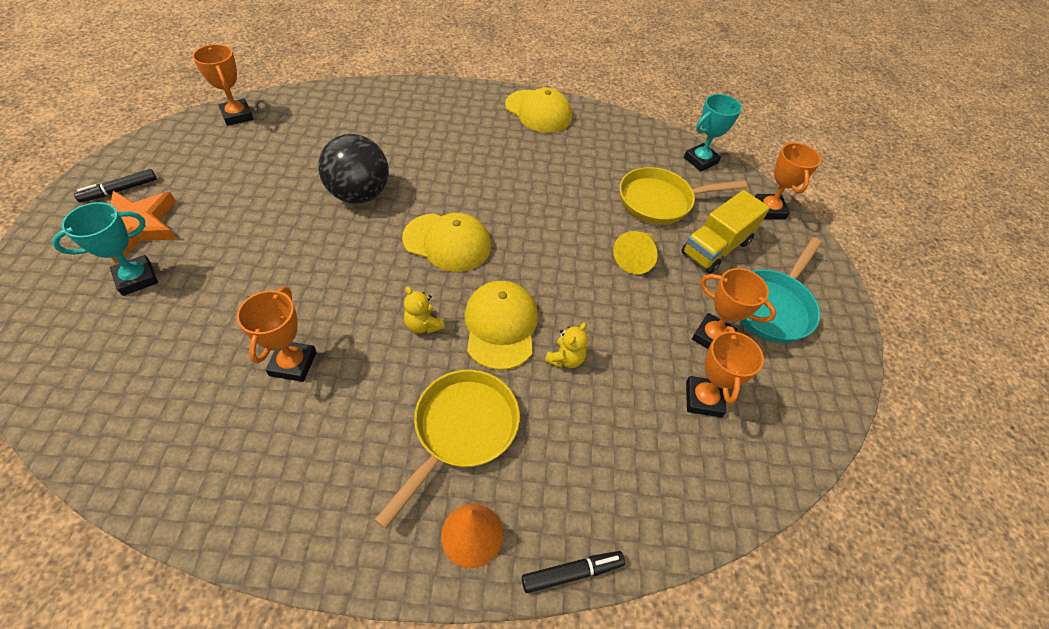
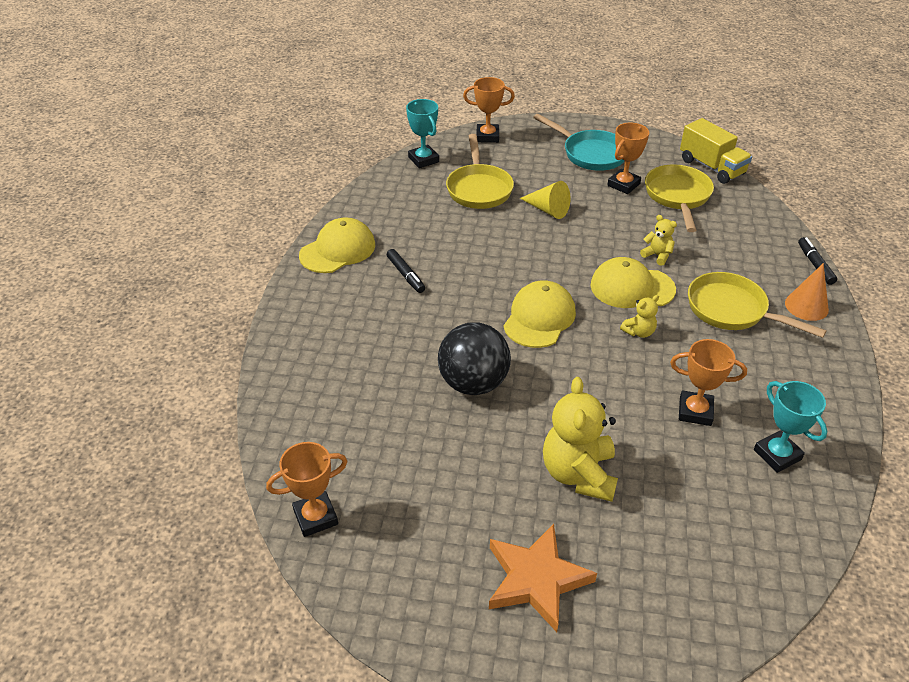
camera: 80 degrees left, 10 degrees down
turquoise trophy [52,202,158,296] -> turquoise trophy moved to [754,381,827,473]
black marker [74,169,157,203] -> black marker moved to [387,249,425,293]
yellow truck [681,190,770,274] -> yellow truck moved to [680,118,752,184]
orange trophy [686,326,764,418] -> yellow pan [645,165,714,232]
none -> yellow teddy bear [543,377,618,502]

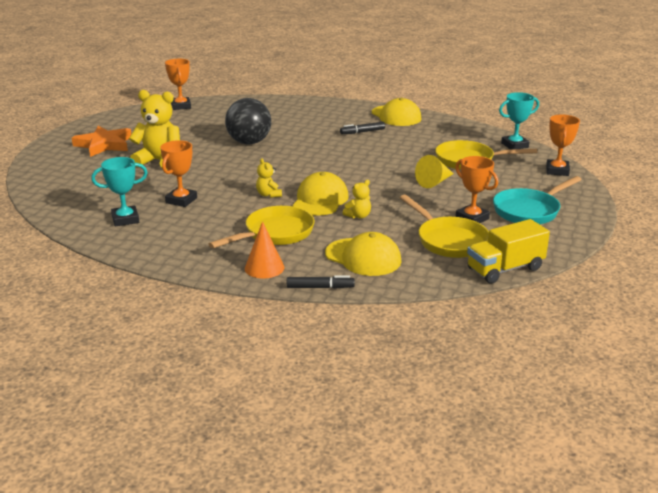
camera: 100 degrees right, 15 degrees down
yellow cap [504,280,576,348] -> yellow cap moved to [325,232,401,276]
yellow pan [645,165,714,232] -> yellow pan turned 45 degrees clockwise [400,195,489,258]

